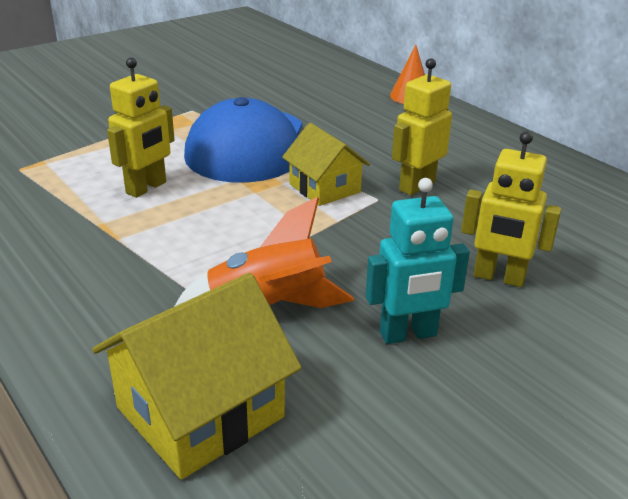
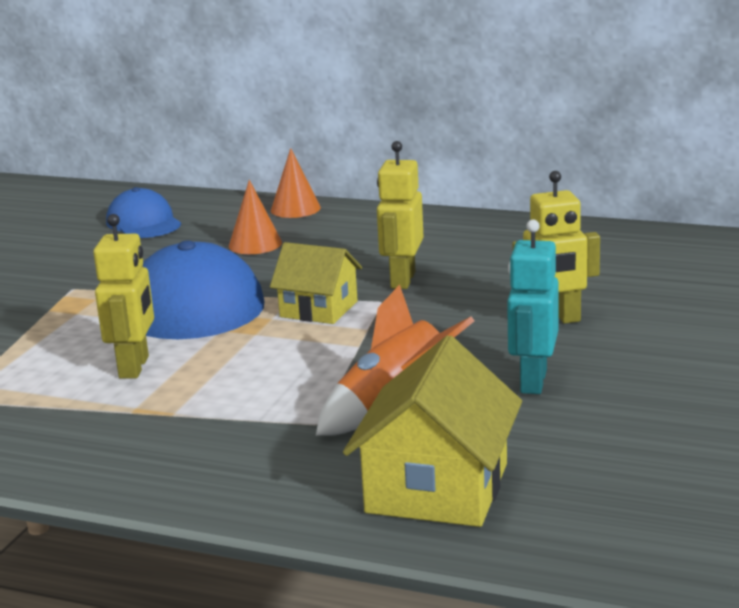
camera: 30 degrees left, 10 degrees down
turquoise robot [365,178,470,344] -> turquoise robot turned 150 degrees clockwise [507,220,559,394]
none -> blue cap [106,187,181,238]
none -> orange cone [229,180,282,254]

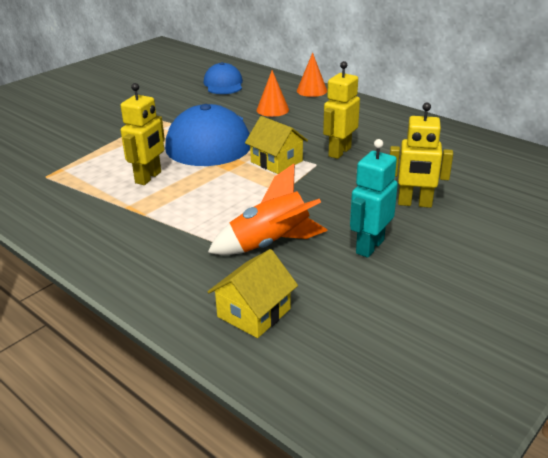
camera: 20 degrees right, 10 degrees up
yellow house [343,335,522,527] -> yellow house [208,249,298,338], size x0.65

